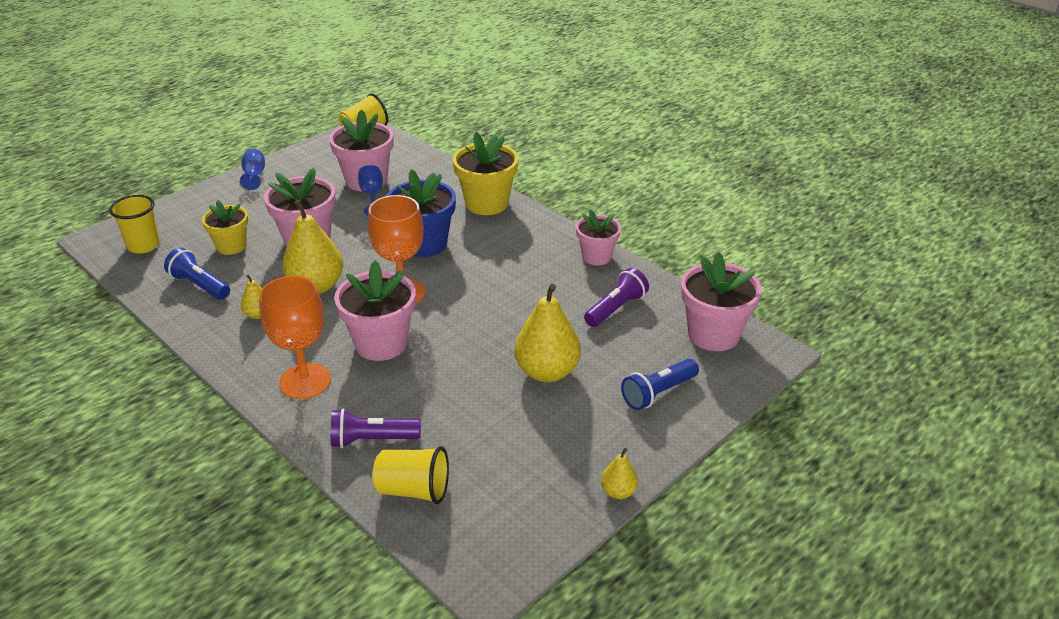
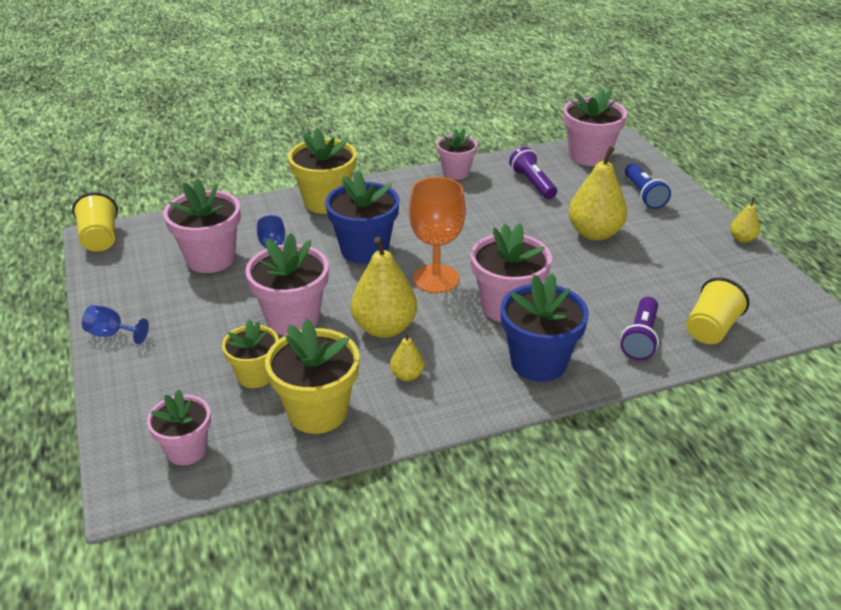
camera: 65 degrees left, 0 degrees up
yellow cup [109,195,160,254] -> pink flower pot [147,389,211,465]
blue flashlight [164,248,230,300] -> yellow flower pot [265,319,359,434]
orange goblet [259,276,331,399] -> blue flower pot [500,273,589,382]

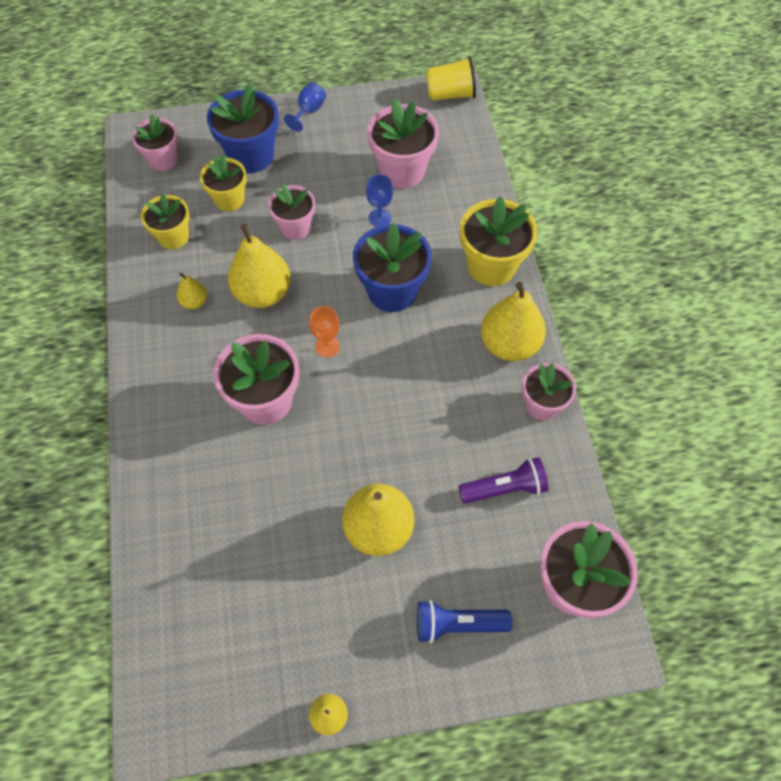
camera: 100 degrees right, 25 degrees up
pink flower pot [245,233,329,335] -> pink flower pot [268,184,315,240], size x0.64
yellow flower pot [265,319,359,434] -> yellow flower pot [141,194,190,249], size x0.64
orange goblet [409,177,466,293] -> orange goblet [309,306,340,357], size x0.52
blue flower pot [500,273,589,382] -> blue flower pot moved to [207,83,279,173]
purple flashlight [620,297,659,360] -> none
yellow cup [686,278,749,344] -> none
none -> yellow pear [481,282,546,361]

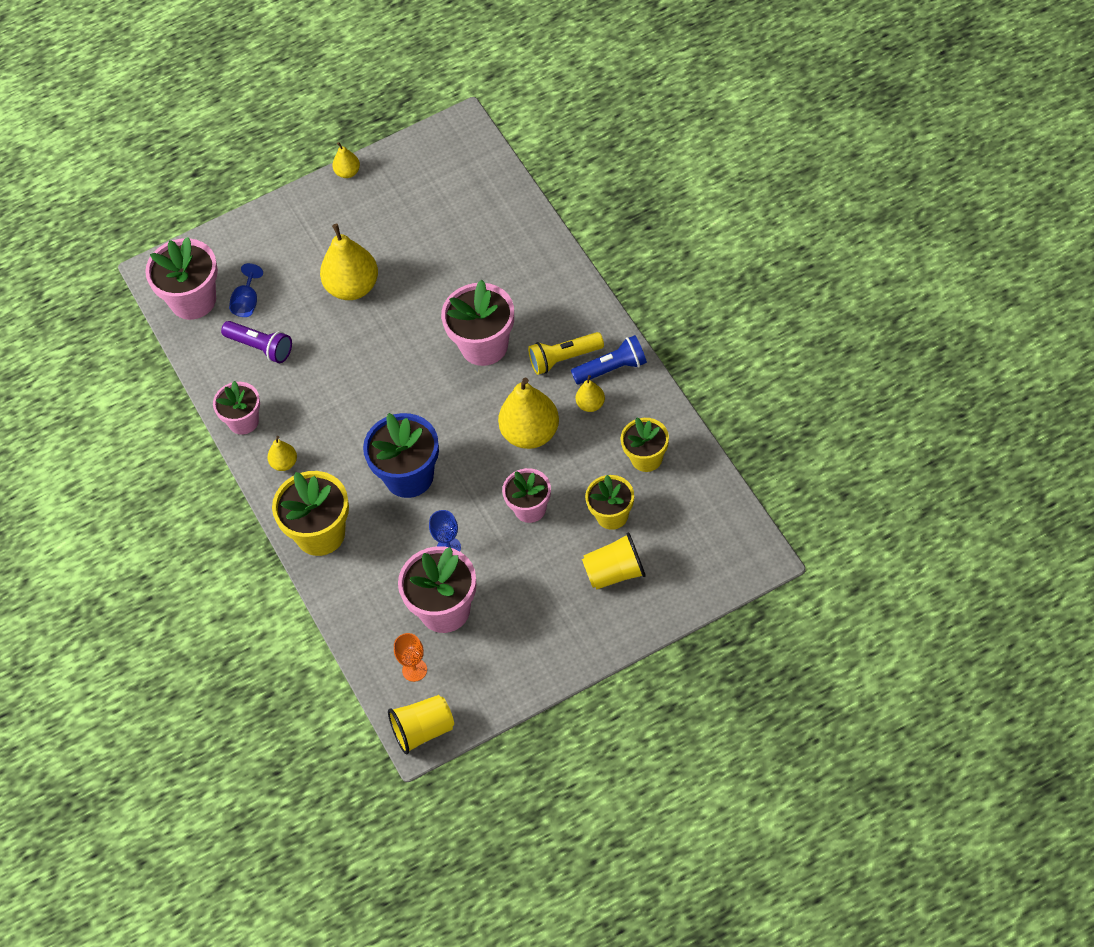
camera: 170 degrees right, 5 degrees down
pink flower pot [132,114,178,171] -> none
blue flower pot [207,83,279,173] -> yellow cup [582,533,646,590]
blue goblet [284,82,326,132] -> blue goblet moved to [229,263,263,317]
orange goblet [309,306,340,357] -> orange goblet moved to [394,633,427,682]
blue flashlight [417,600,512,643] -> blue flashlight moved to [571,335,647,384]
purple flashlight [458,457,549,504] -> purple flashlight turned 120 degrees counterclockwise [221,321,292,363]
yellow pear [481,282,546,361] -> yellow pear [267,436,297,471], size x0.49
none -> yellow flashlight [528,332,604,375]

